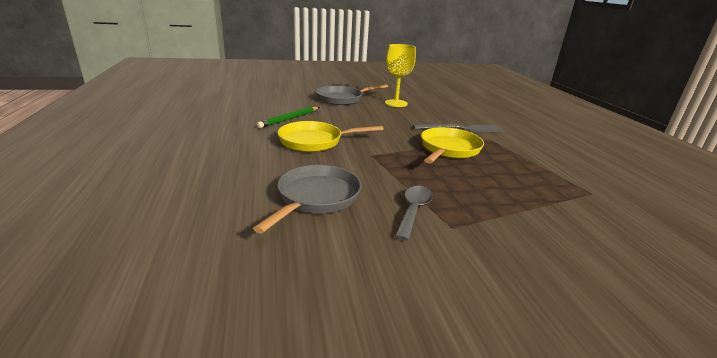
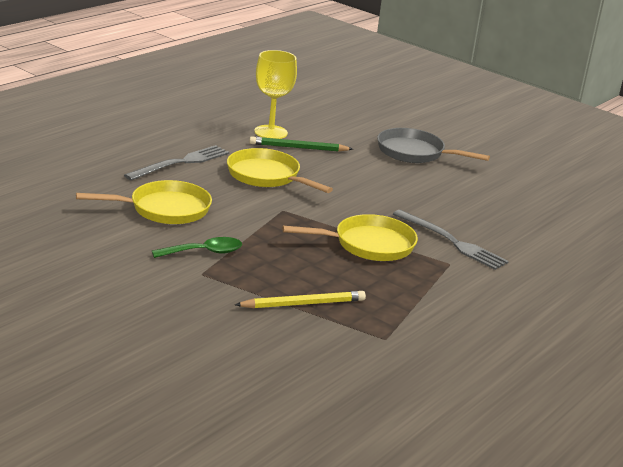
camera: 50 degrees right, 0 degrees up
grey pan [253,165,362,234] -> yellow pan [76,180,212,224]
yellow goblet [385,44,416,107] -> yellow goblet moved to [254,50,297,139]
grey spoon [395,186,433,241] -> green spoon [152,237,242,258]
none -> grey fork [124,145,229,181]
none -> yellow pencil [235,291,366,308]

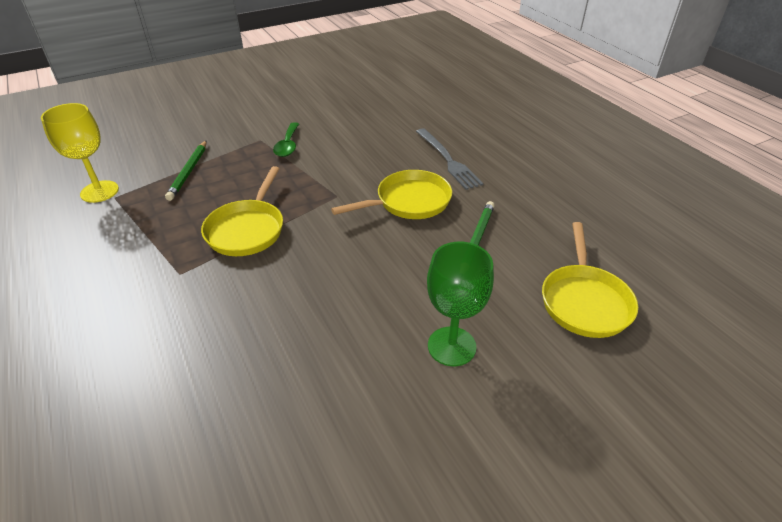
camera: 115 degrees right, 15 degrees up
yellow pan [76,180,212,224] -> yellow pan moved to [542,222,638,338]
yellow pencil [235,291,366,308] -> green pencil [165,140,207,201]
yellow goblet [254,50,297,139] -> yellow goblet moved to [41,103,119,203]
grey pan [377,128,490,163] -> green goblet [427,242,494,366]
grey fork [393,210,509,270] -> none

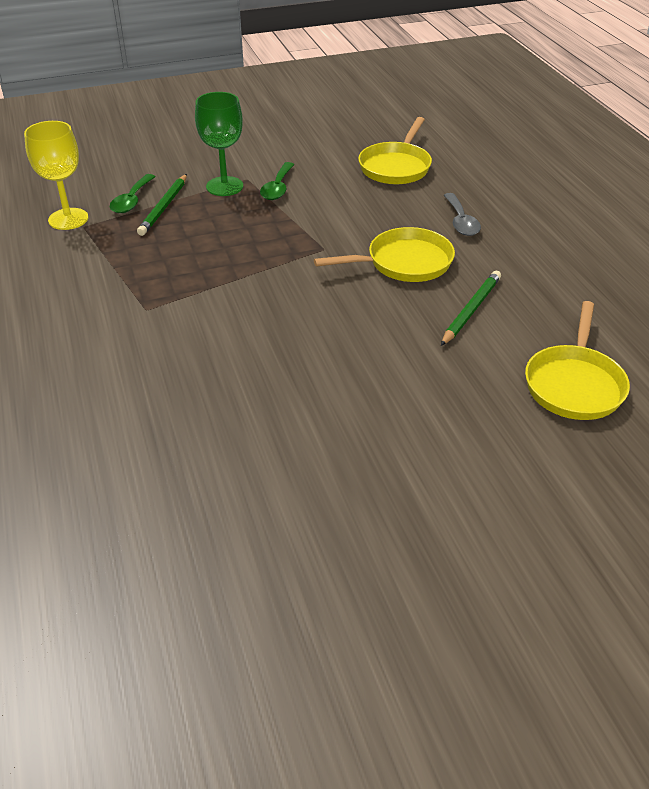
camera: 10 degrees right, 0 degrees up
yellow pan [201,166,283,256] -> yellow pan moved to [358,117,432,184]
grey fork [416,128,484,190] -> grey spoon [444,193,481,236]
green goblet [427,242,494,366] -> green goblet moved to [195,92,243,196]
none -> green spoon [110,174,156,213]

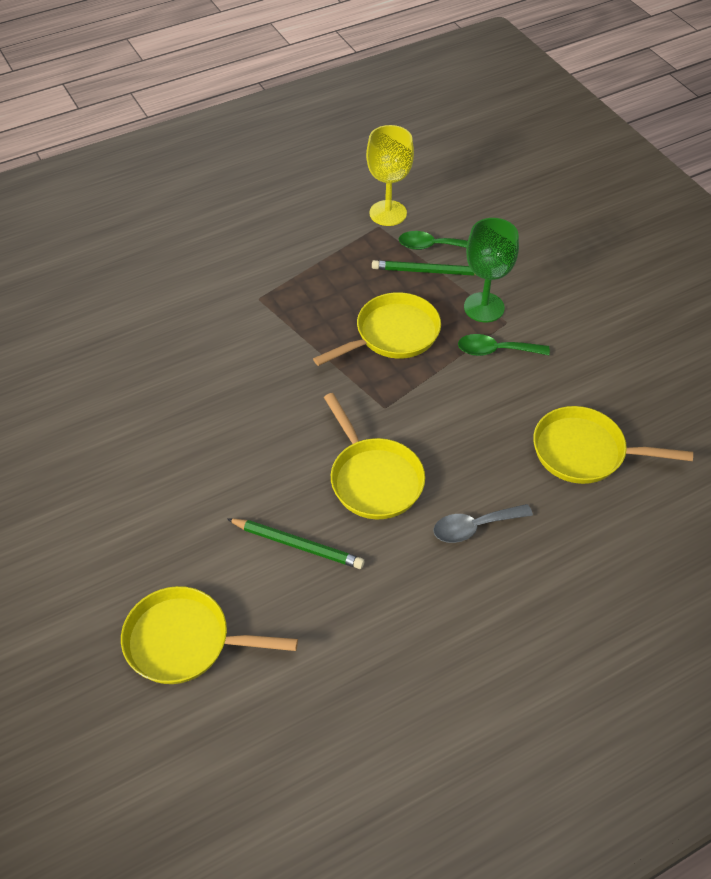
camera: 80 degrees right, 10 degrees up
none -> yellow pan [313,292,441,366]

